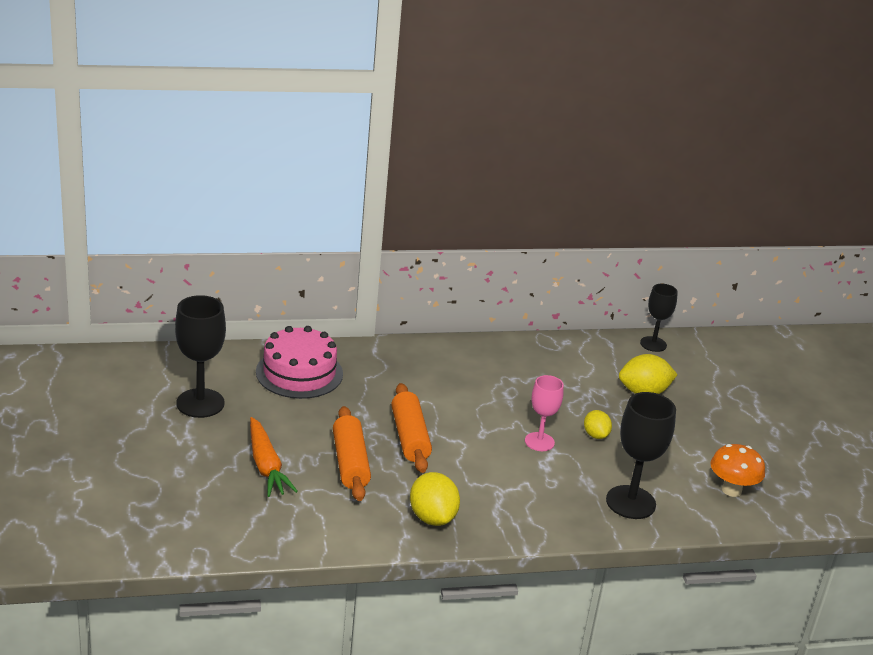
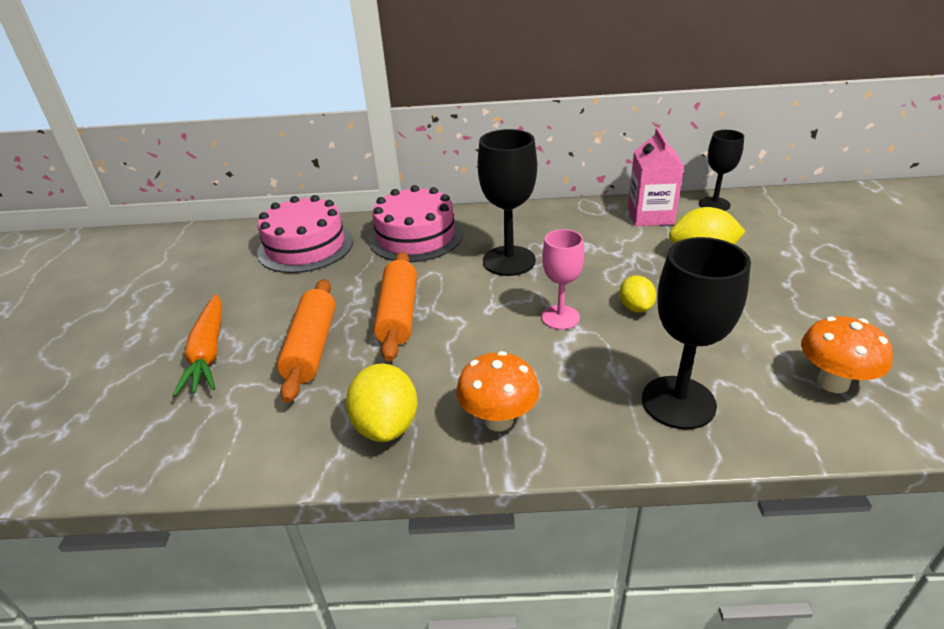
camera: 15 degrees right, 5 degrees up
black goblet [175,295,226,418] -> black goblet moved to [478,129,537,276]
none -> pink cake [369,185,463,262]
none -> orange mushroom [456,351,540,431]
none -> pink carton [628,128,684,226]

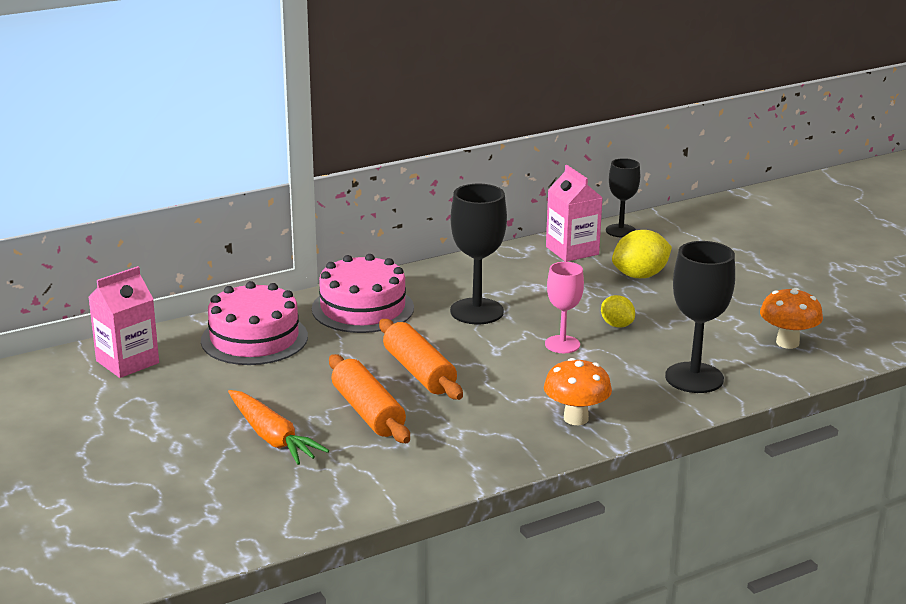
camera: 30 degrees left, 10 degrees down
yellow lemon [346,363,418,442] -> none
none -> pink carton [88,266,159,378]

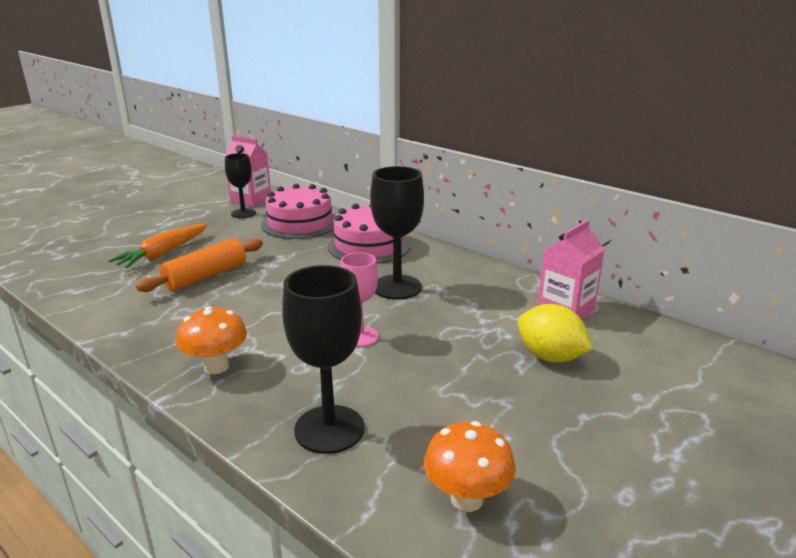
camera: 70 degrees right, 0 degrees up
orange rolling pin [379,319,463,400] -> none
yellow lemon [601,295,635,328] -> none
black goblet [606,158,640,238] -> black goblet moved to [225,153,256,218]

